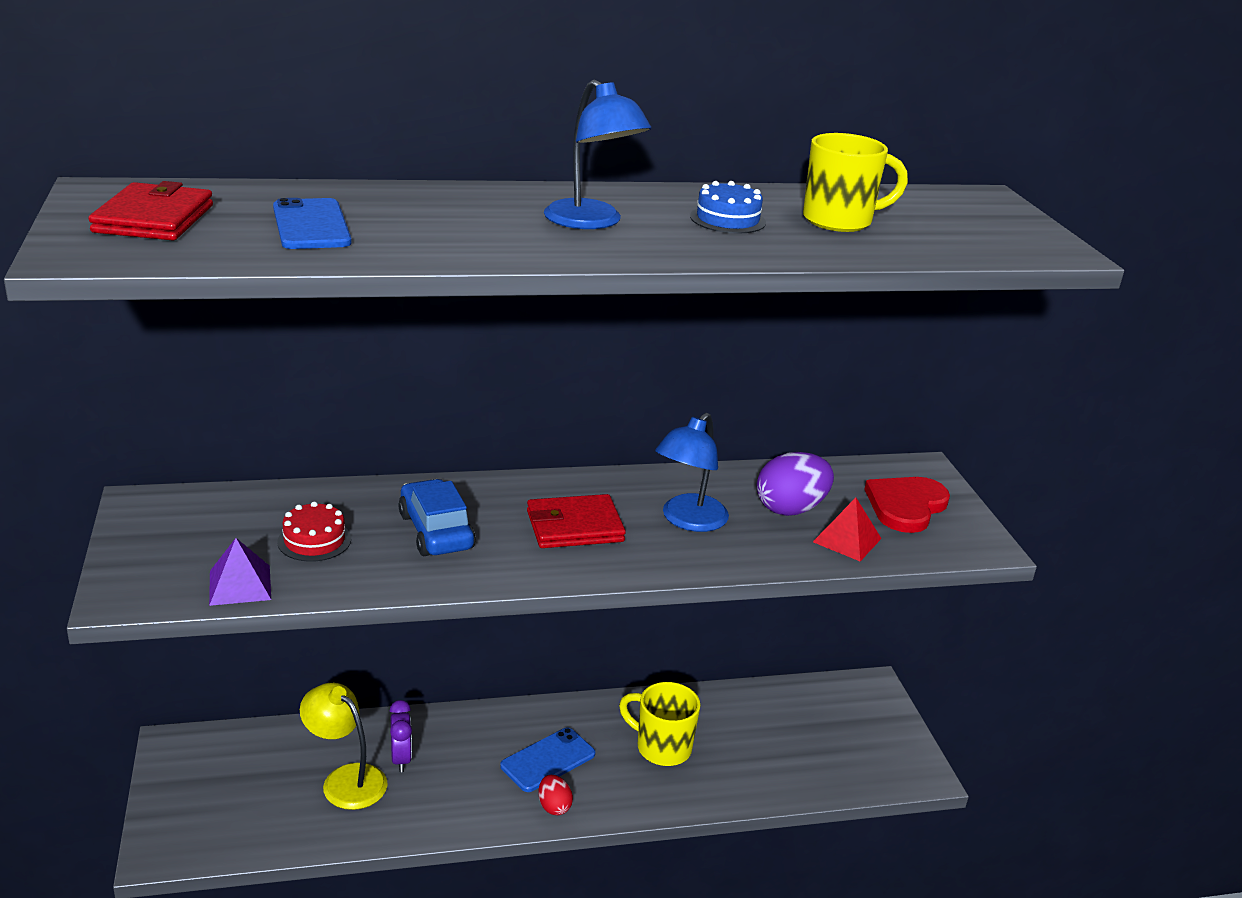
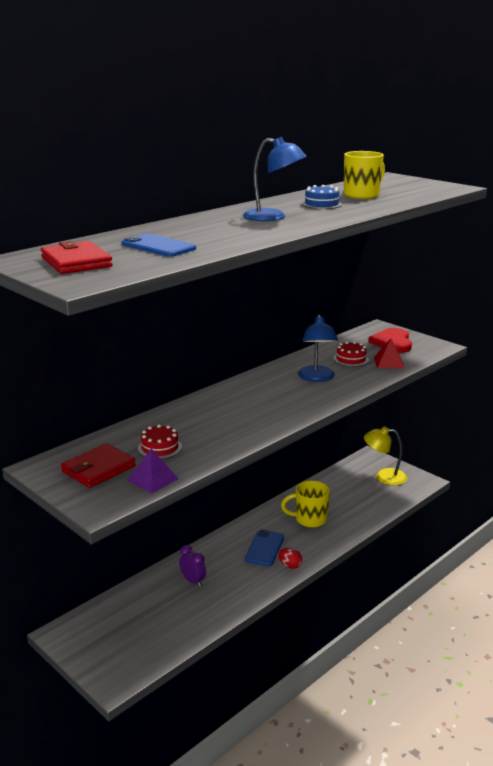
camera: 30 degrees left, 5 degrees down
yellow lamp [300,683,388,810] -> yellow lamp moved to [364,427,407,485]
blue car [398,479,476,556] -> none
red wallet [527,494,626,548] -> red wallet moved to [61,443,136,488]
purple egg [757,452,834,516] -> red cake [333,341,369,367]

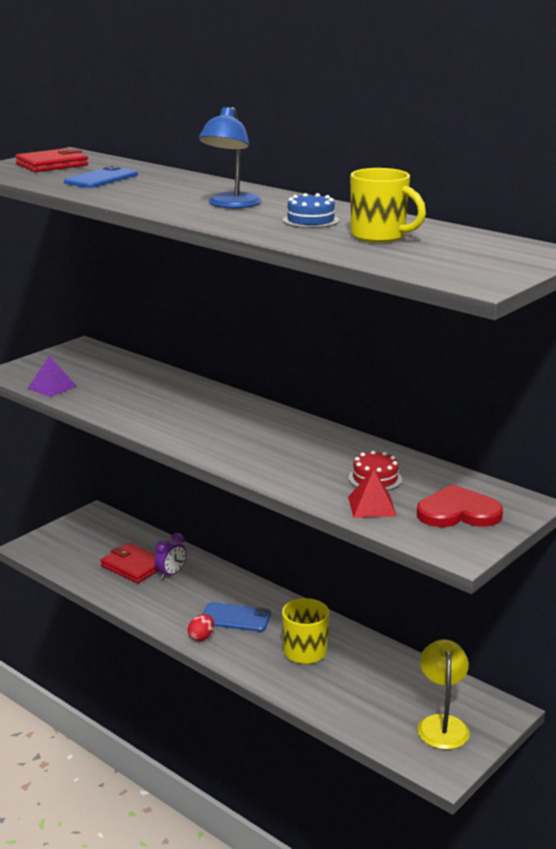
camera: 85 degrees right, 0 degrees up
red wallet [61,443,136,488] -> red wallet moved to [100,543,158,583]
red cake [138,424,182,459] -> none
blue lamp [298,315,338,382] -> none

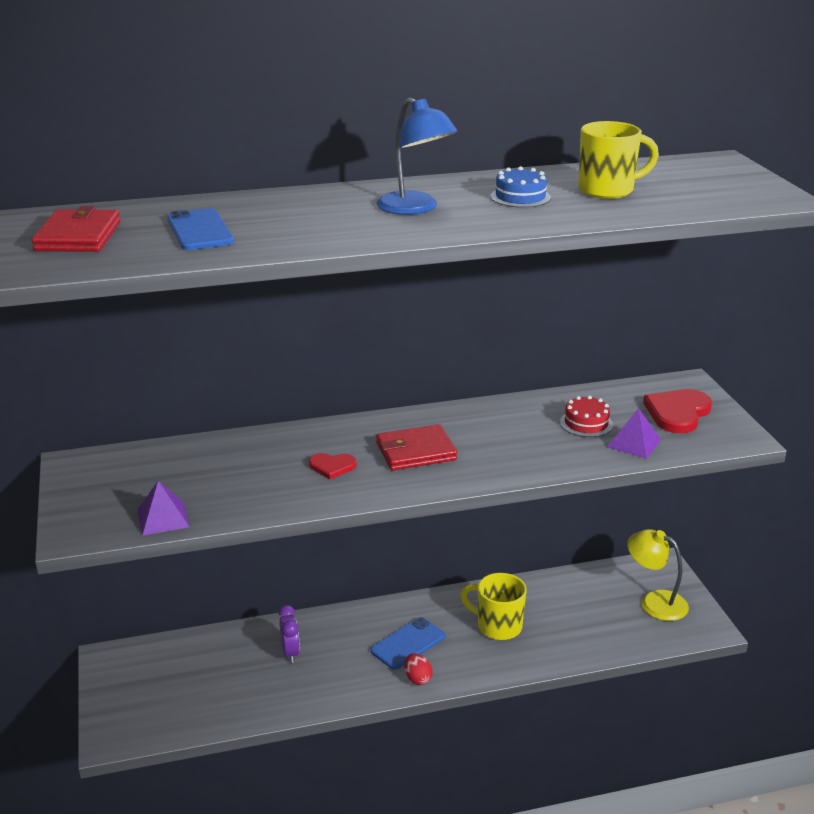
camera: 55 degrees left, 5 degrees up
red wallet [100,543,158,583] -> red wallet moved to [376,424,457,471]
red pyramid [348,469,397,518] -> purple pyramid [607,408,661,459]
none -> red heart [309,453,357,479]

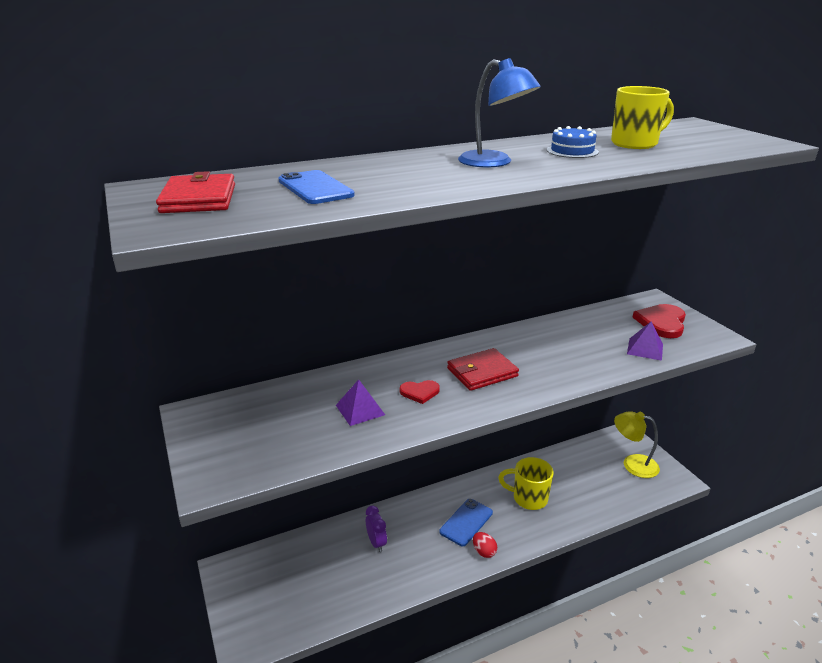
camera: 10 degrees left, 0 degrees up
purple pyramid [138,481,189,536] -> purple pyramid moved to [336,379,385,426]
red cake [560,395,613,437] -> none

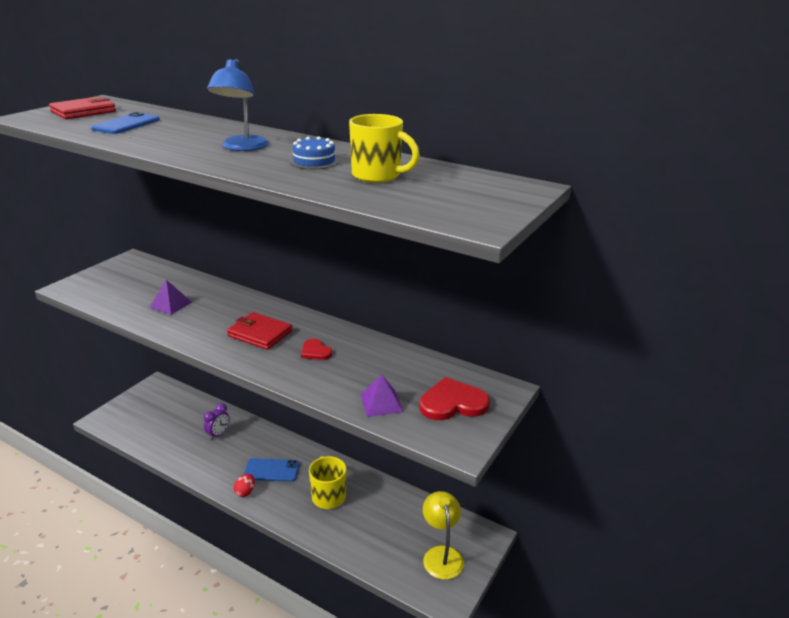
camera: 55 degrees right, 0 degrees up
red heart [400,380,440,404] -> red heart moved to [301,339,332,360]

